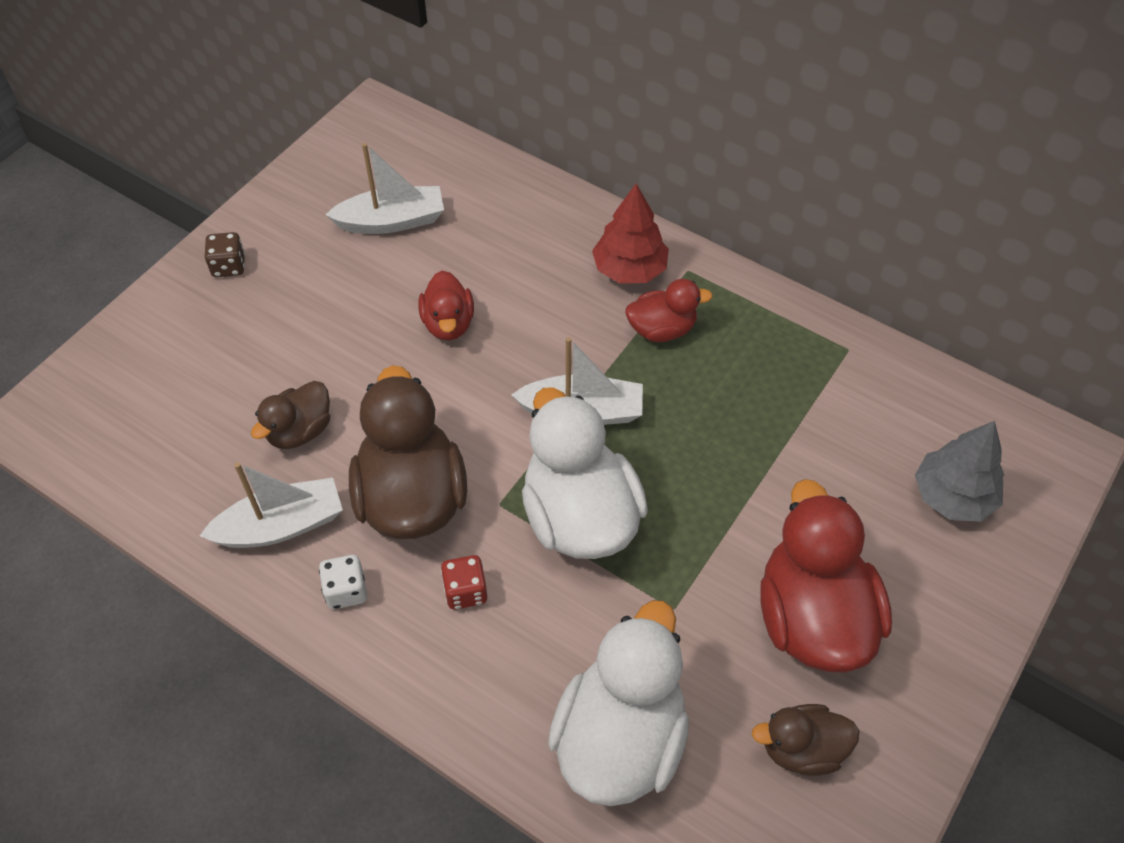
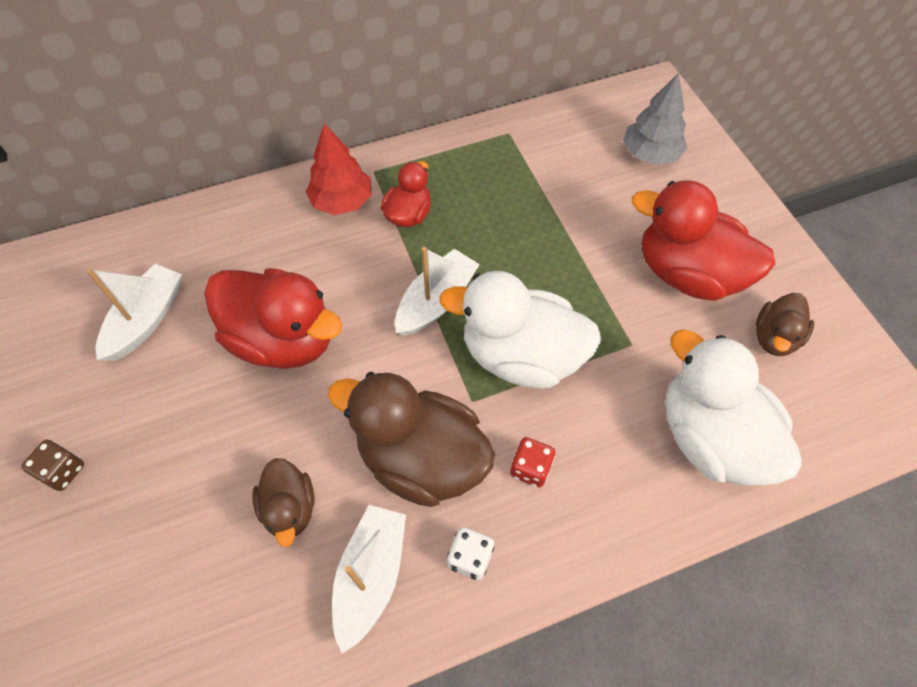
camera: 55 degrees left, 5 degrees up
red duck [418,271,474,340] -> red duck [204,268,342,369], size x1.87

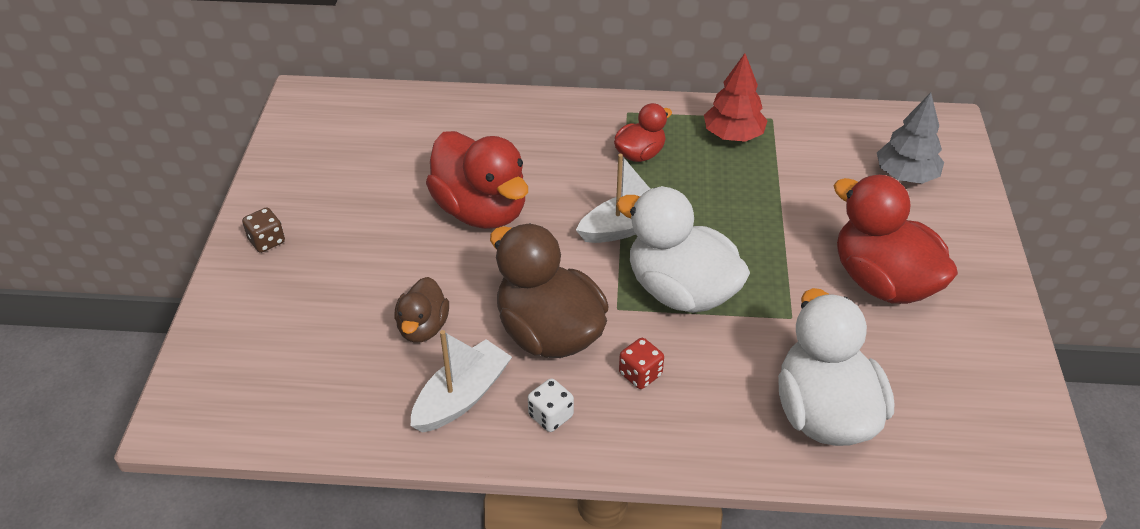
camera: 25 degrees right, 15 degrees down
white boat [86,264,182,361] -> none
red tree [306,123,372,215] -> red tree moved to [704,53,768,142]
brown duck [756,293,814,356] -> none

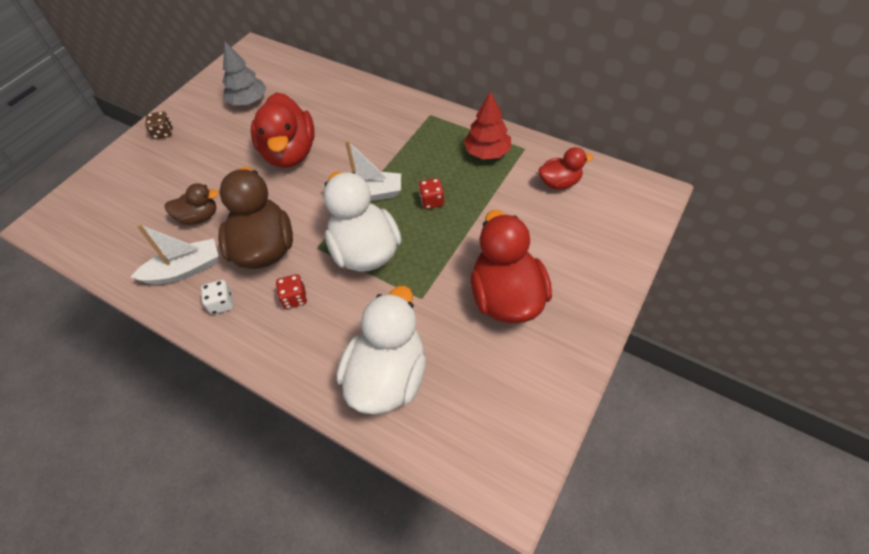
camera: 30 degrees right, 10 degrees up
brown duck [395,277,449,343] -> brown duck turned 135 degrees counterclockwise [164,183,219,225]
red duck [614,103,672,162] -> red duck moved to [538,147,593,190]
grey tree [877,93,944,184] -> grey tree moved to [222,42,266,105]
none -> red dice [418,178,444,209]

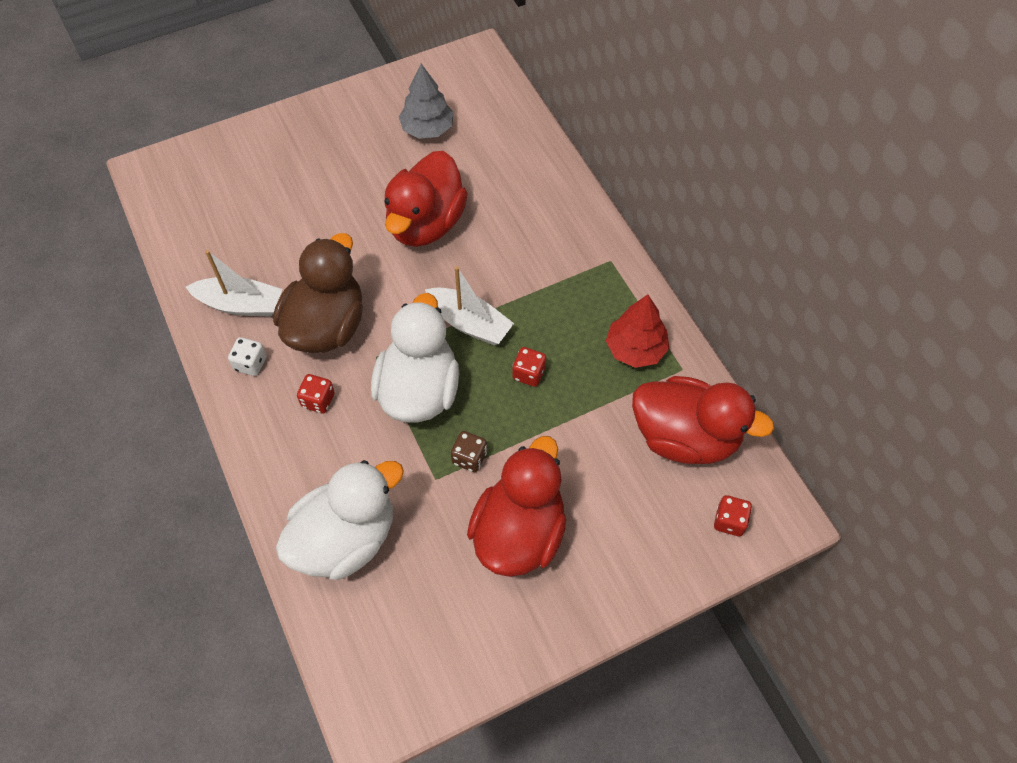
camera: 30 degrees right, 5 degrees up
brown dice [145,111,173,139] -> brown dice moved to [451,431,487,472]
brown duck [164,183,219,225] -> none
red duck [538,147,593,190] -> red duck [632,376,774,464], size x1.87
none -> red dice [714,495,752,536]

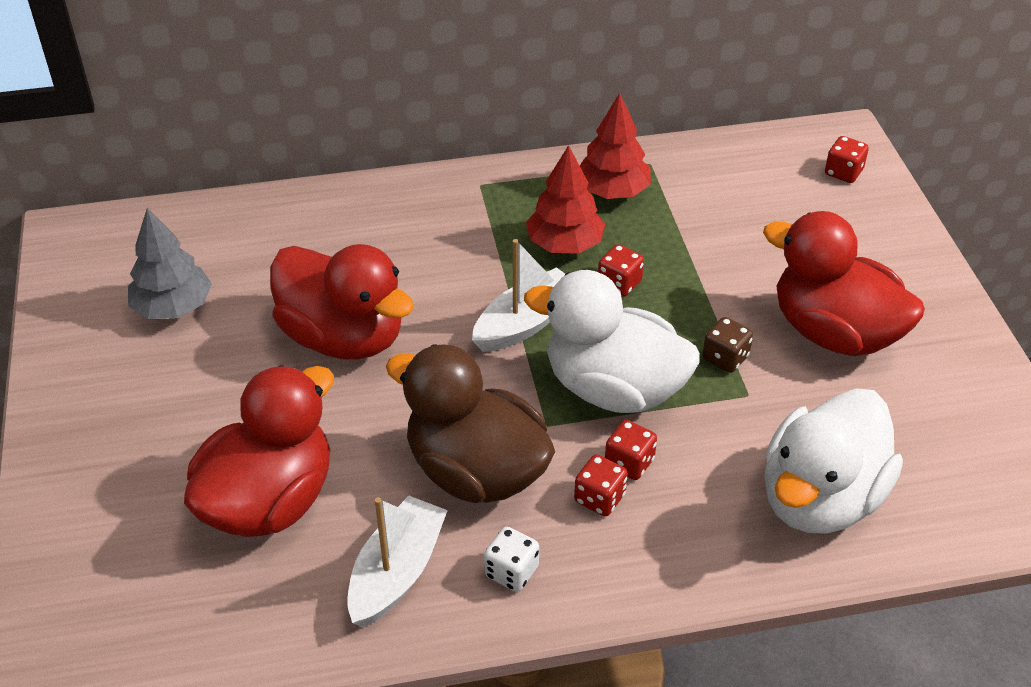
camera: 75 degrees left, 15 degrees down
white duck [276,460,404,580] -> white duck turned 120 degrees counterclockwise [764,388,903,534]
red duck [632,376,774,464] -> red duck moved to [184,365,334,537]
none -> red tree [526,145,605,254]
none -> red dice [605,420,657,480]

